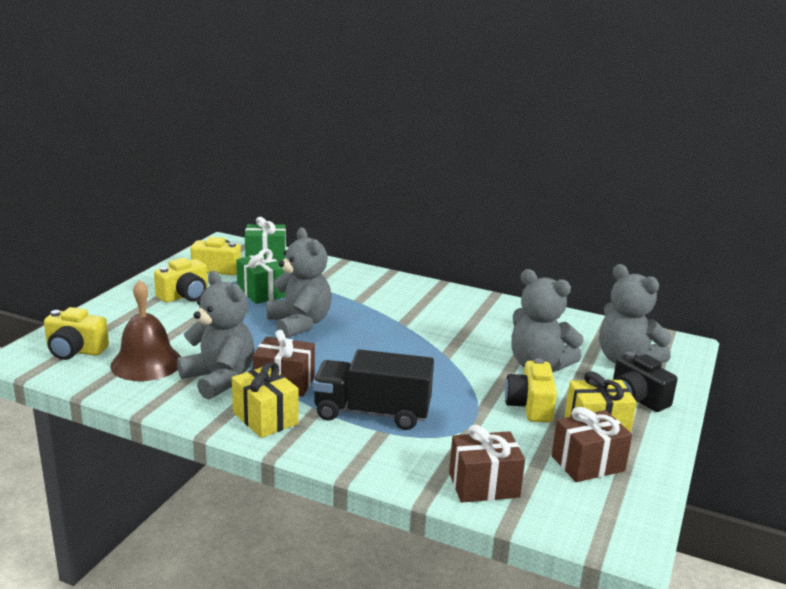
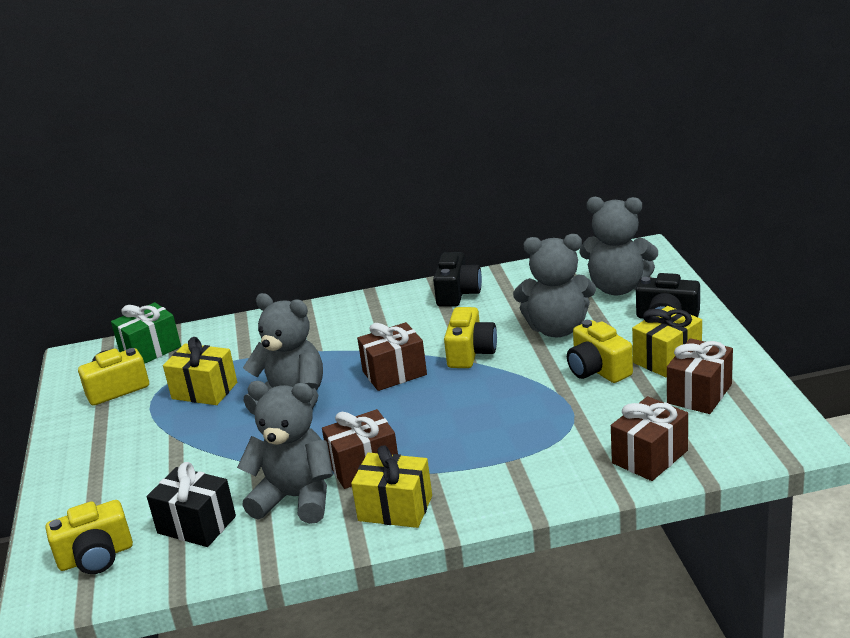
camera: 30 degrees left, 5 degrees up
brown bell [110,280,181,381] -> black gift [147,462,236,547]
yellow camera [154,257,208,303] -> yellow camera moved to [444,307,497,368]
green gift [236,249,286,304] -> yellow gift [163,337,237,405]
black truck [313,349,434,430] -> none
none -> brown gift [357,322,427,391]
none -> black camera [433,252,482,307]

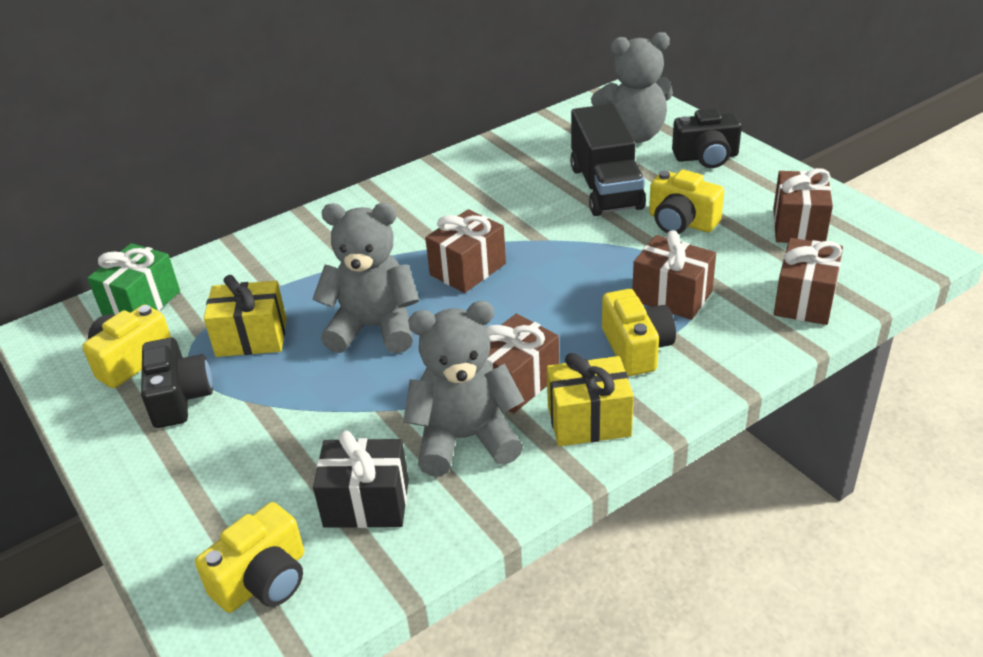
camera: 25 degrees left, 10 degrees up
black camera [433,252,482,307] -> black camera moved to [141,338,213,428]
yellow camera [444,307,497,368] -> yellow camera moved to [602,289,676,376]
grey teddy bear [513,234,596,337] -> black truck [570,104,646,216]
yellow gift [632,306,702,378] -> none
none -> brown gift [632,230,716,320]

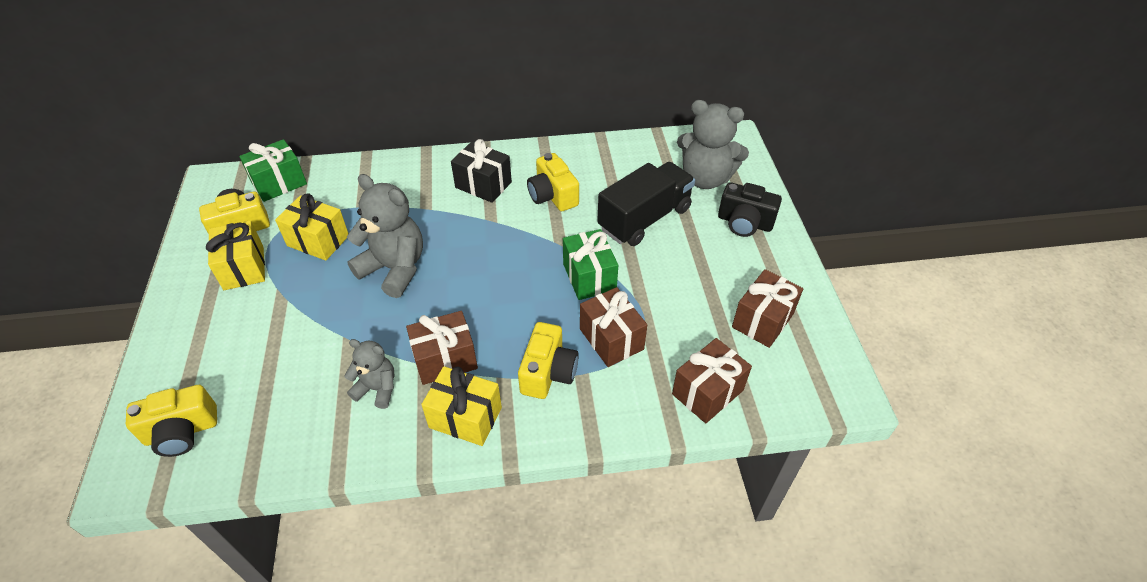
camera: 25 degrees right, 10 degrees up
black camera [141,338,213,428] -> yellow gift [206,220,265,290]
black gift [313,431,409,528] -> black gift moved to [451,139,512,203]
grey teddy bear [403,301,524,476] -> grey teddy bear [344,339,394,409], size x0.57
brown gift [425,209,506,293] -> none
black truck [570,104,646,216] -> black truck turned 150 degrees counterclockwise [597,162,695,246]
yellow camera [649,169,724,234] -> yellow camera moved to [527,153,579,211]
none -> green gift [563,229,618,300]

